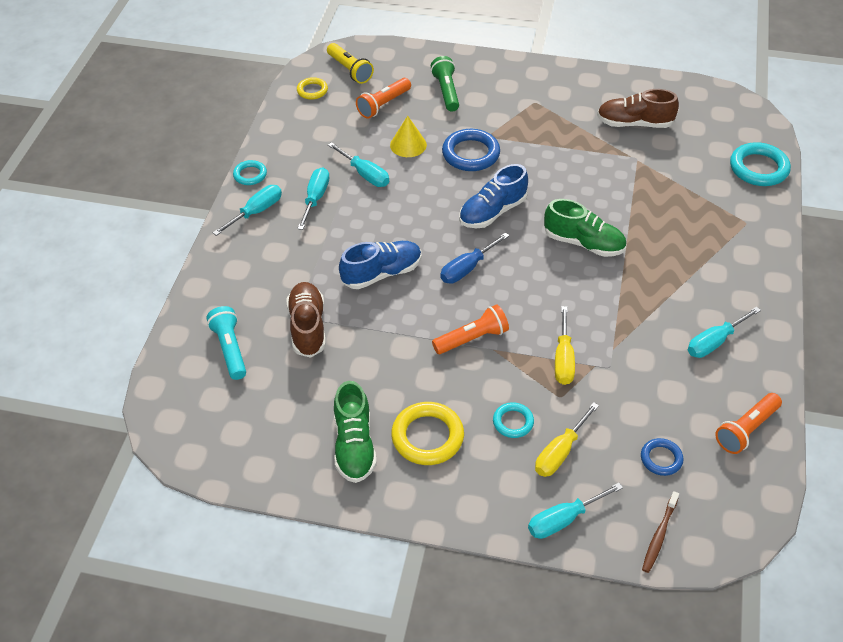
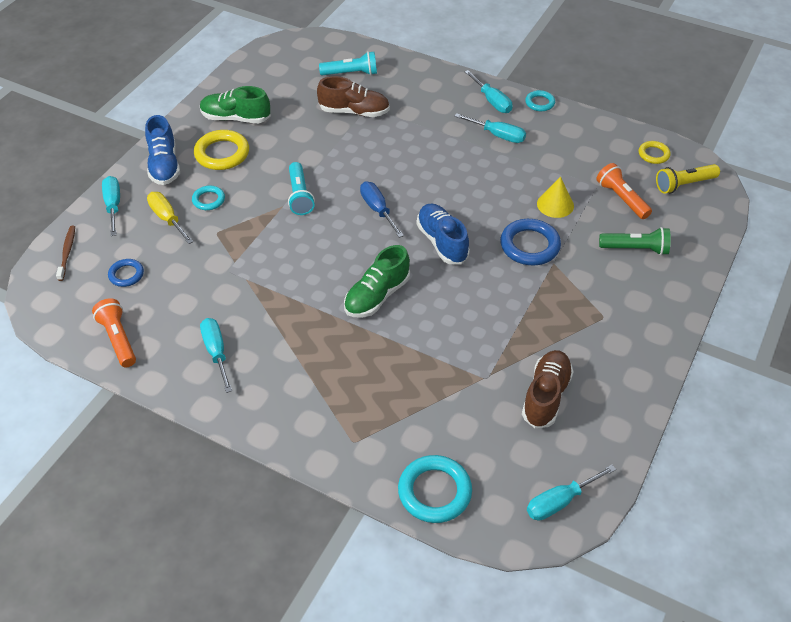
camera: 105 degrees right, 0 degrees up
turquoise screwdriver [328,142,389,187] -> turquoise screwdriver moved to [527,465,616,521]
blue shoe [339,241,421,289] -> blue shoe moved to [145,115,180,185]
orange flashlight [432,304,509,354] -> turquoise flashlight [288,162,315,215]
yellow screwdriver [555,306,575,385] -> none
brown toothbrush [642,491,679,573] -> brown toothbrush turned 45 degrees clockwise [56,226,75,281]

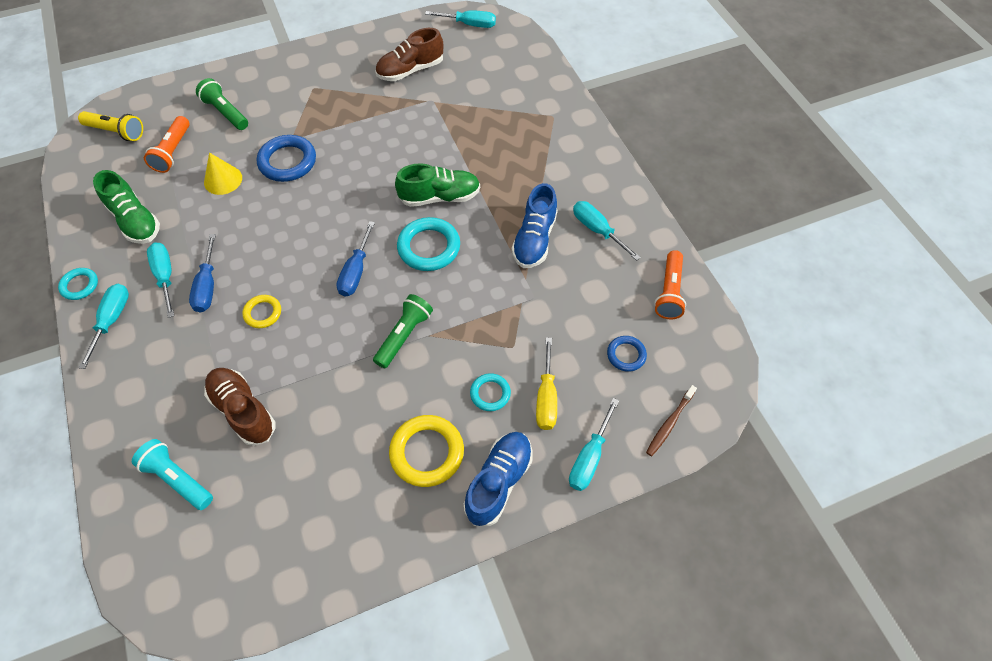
camera: 140 degrees left, 10 degrees up
green shoe [200,86,271,123] -> green shoe moved to [93,170,160,244]
turquoise screwdriver [200,318,232,393] -> turquoise screwdriver turned 120 degrees clockwise [573,201,641,261]
turquoise flashlight [288,162,315,215] -> green flashlight [373,294,433,368]
turquoise ring [398,455,472,523] -> turquoise ring moved to [397,217,460,271]
blue shoe [417,203,470,264] -> blue shoe moved to [512,183,557,268]
yellow ring [639,141,671,164] -> yellow ring moved to [242,295,281,328]
none -> blue screwdriver [189,234,216,312]

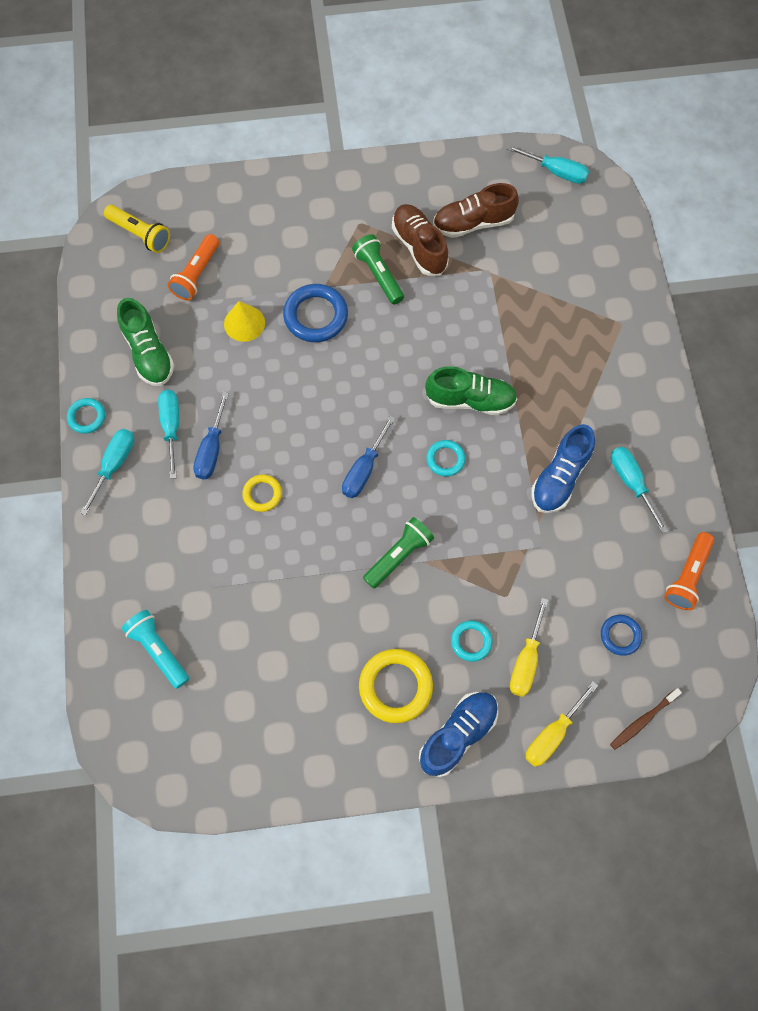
camera: 15 degrees right, 10 degrees up
green flashlight [196,78,248,130] -> green flashlight moved to [352,234,404,305]
brown shoe [204,368,276,446] -> brown shoe moved to [392,204,449,276]
turquoise ring [397,217,460,271] -> turquoise ring [426,440,465,477], size x0.57
turquoise screwdriver [569,398,619,491] -> yellow screwdriver [525,681,598,767]

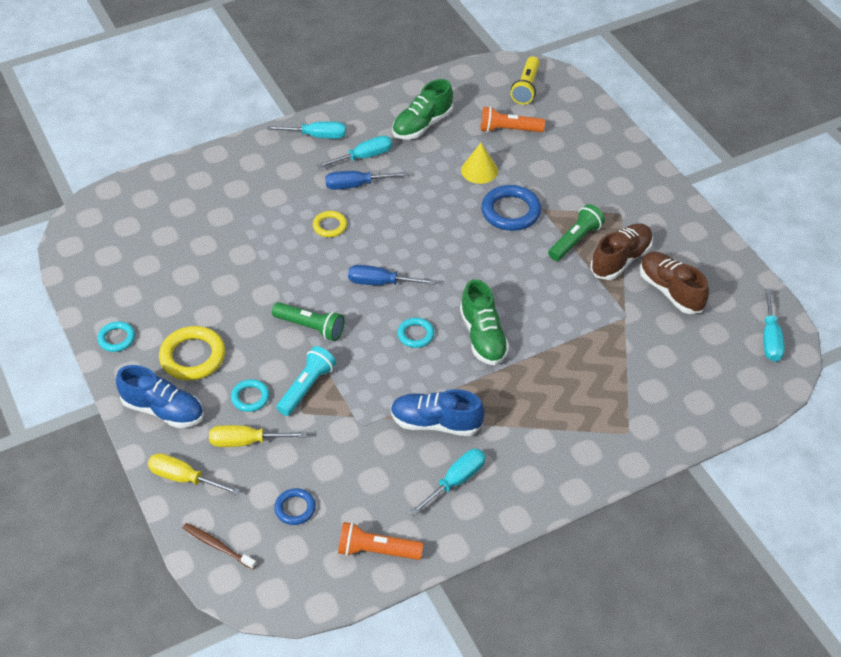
camera: 70 degrees right, 20 degrees down
turquoise ring [67,398,105,434] -> turquoise ring moved to [97,321,135,352]
turquoise flashlight [122,610,189,689] -> turquoise flashlight moved to [277,346,336,416]

